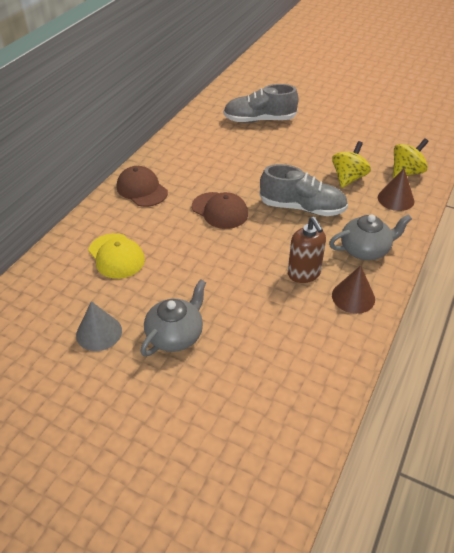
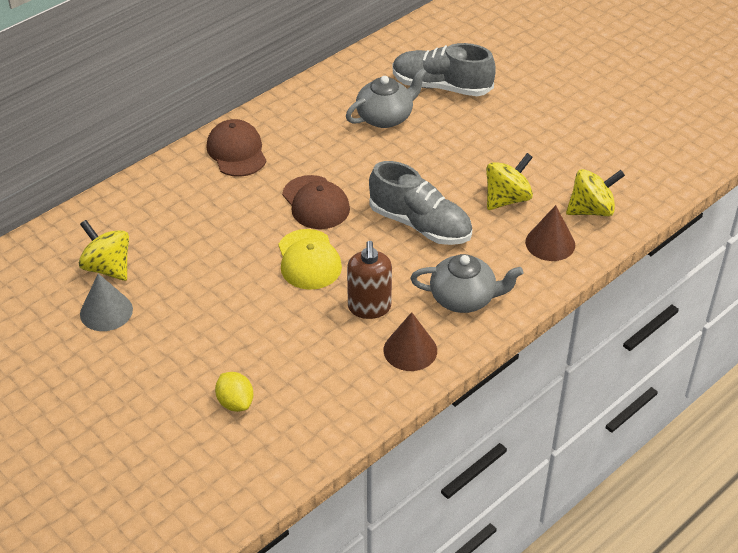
camera: 20 degrees right, 0 degrees up
yellow cap [88,233,145,279] -> yellow cap moved to [278,229,342,290]
grey teapot [140,279,206,356] -> grey teapot moved to [346,68,427,128]
none -> yellow spinning top [79,220,129,281]
none -> yellow lemon [215,372,254,412]

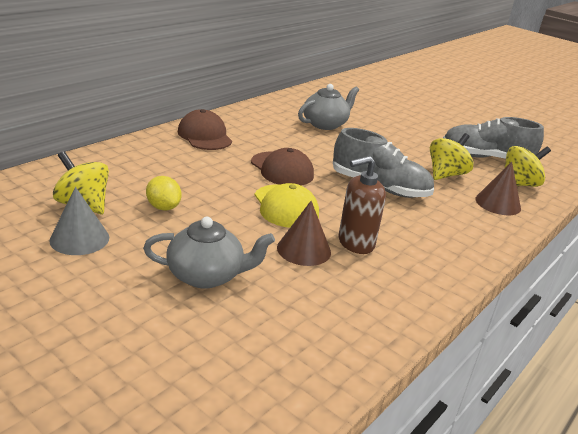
camera: 10 degrees left, 15 degrees down
yellow lemon [215,372,254,412] -> yellow lemon moved to [146,176,182,210]
brown soap dispenser [347,241,392,319] -> brown soap dispenser turned 75 degrees clockwise [339,156,386,254]
brown cone [384,312,437,371] -> brown cone moved to [277,201,331,266]
grey shoe [393,43,496,96] -> grey shoe moved to [443,117,544,159]
grey teapot [410,254,523,313] -> grey teapot moved to [143,217,275,289]

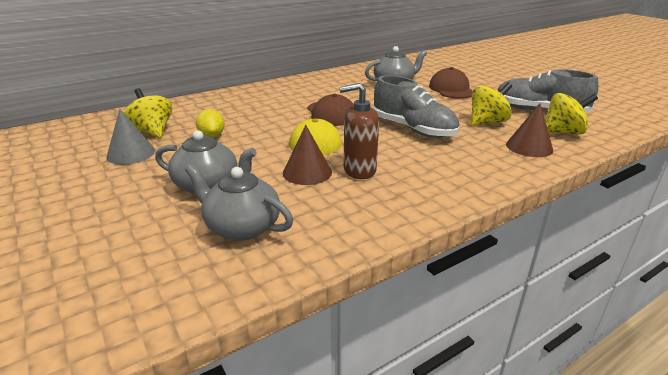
camera: 20 degrees right, 0 degrees up
brown cap [178,109,232,150] -> brown cap moved to [429,67,473,99]
none -> grey teapot [185,164,293,241]

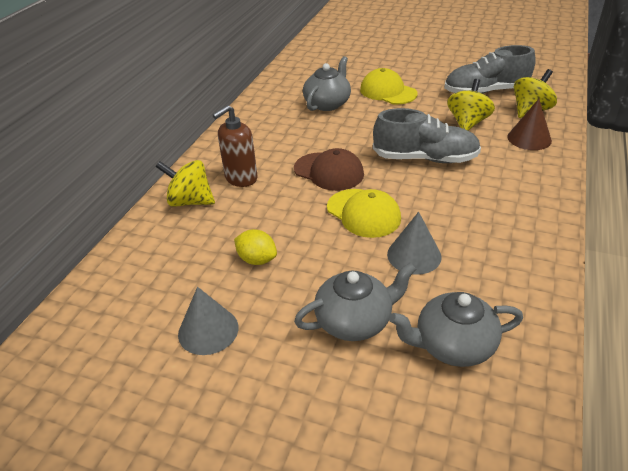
camera: 35 degrees left, 10 degrees up
yellow spinning top [124,88,172,138] -> yellow spinning top moved to [156,160,215,207]
brown cone [283,125,332,185] -> grey cone [387,212,442,275]
brown soap dispenser [339,83,379,179] -> brown soap dispenser moved to [213,105,258,187]
brown cap [429,67,473,99] -> yellow cap [360,68,418,104]

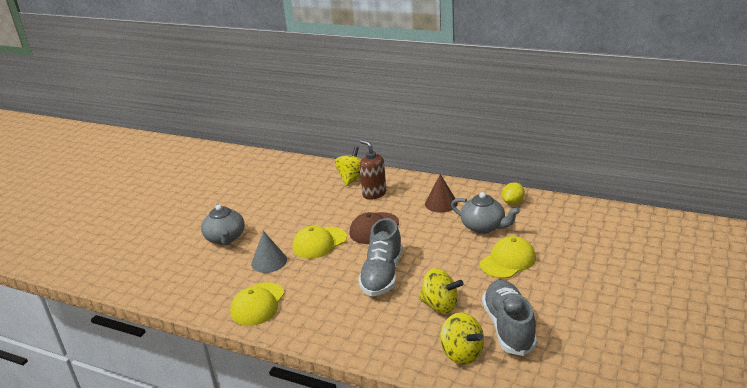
camera: 95 degrees right, 10 degrees down
grey cone [178,287,239,355] -> none
yellow lemon [234,229,277,265] -> yellow lemon moved to [502,182,525,205]
grey teapot [389,292,523,367] -> none
brown cone [507,99,552,150] -> brown cone moved to [425,174,458,213]
none -> yellow cap [230,282,285,326]

